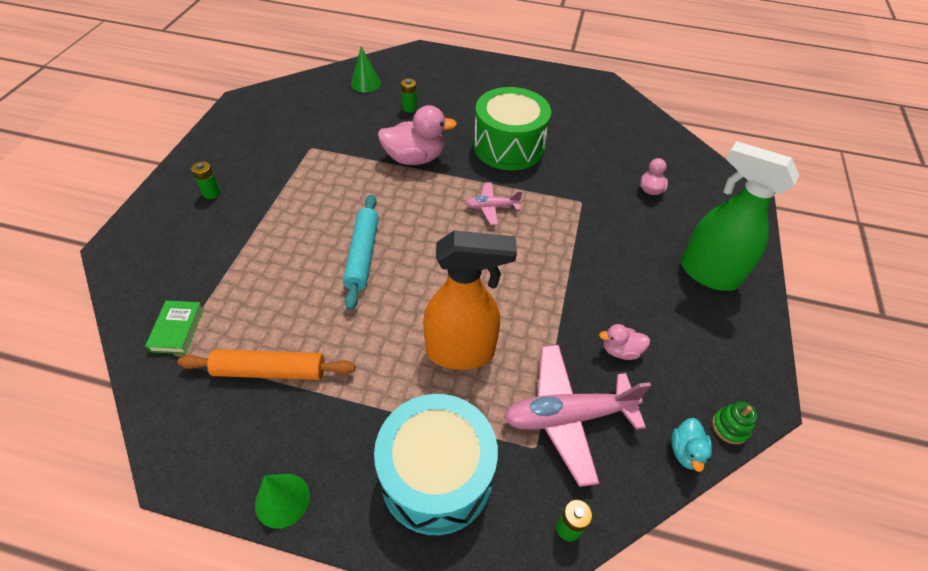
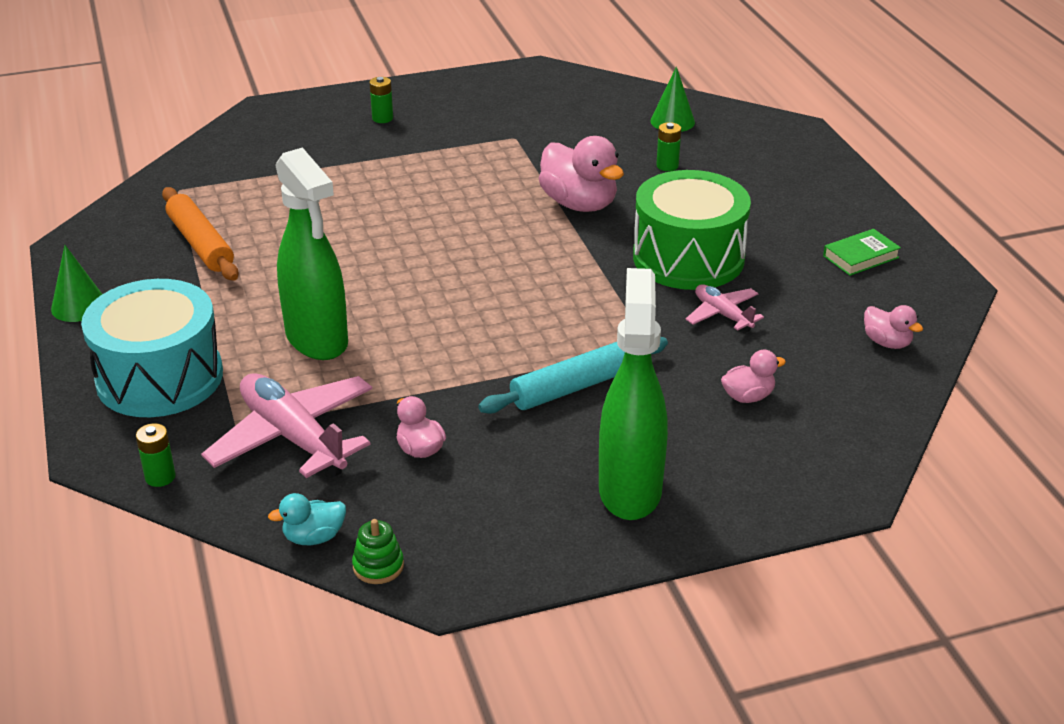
camera: 60 degrees right, 15 degrees down
green book [145,301,204,354] -> green book moved to [823,229,901,276]
turquoise rolling pin [343,194,379,310] -> turquoise rolling pin moved to [478,337,668,414]
orange spray bottle [423,230,517,370] -> green spray bottle [275,147,348,360]
pink plane [465,183,522,225] -> pink plane moved to [686,284,764,332]
none -> pink duck [864,305,923,349]

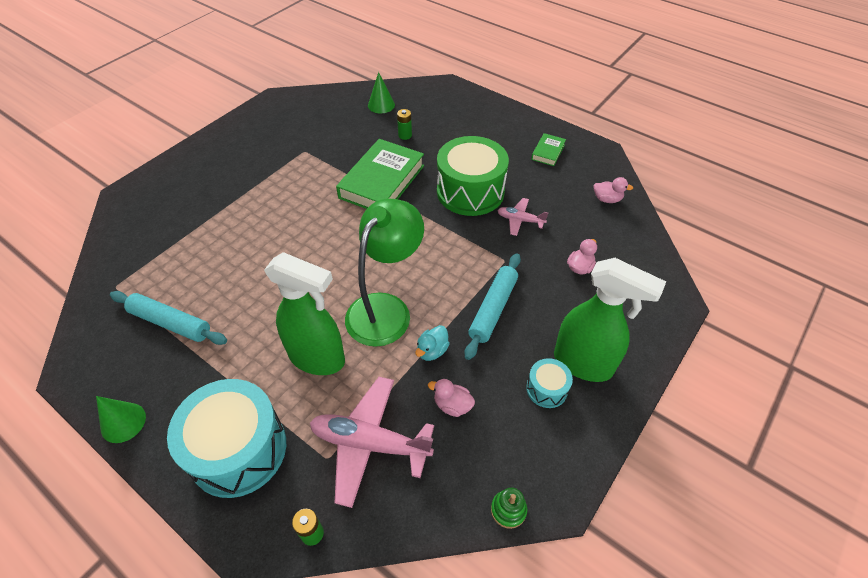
camera: 35 degrees left, 15 degrees up
orange rolling pin [162,187,239,281] -> turquoise rolling pin [110,291,227,345]
turquoise duck [268,493,346,545] -> turquoise duck moved to [415,325,450,361]
green battery [370,77,393,123] -> none
pink duck [539,136,624,212] -> green book [336,139,424,209]
green spray bottle [599,268,668,520] -> green spray bottle turned 150 degrees clockwise [554,258,666,382]
none -> green lamp [345,199,424,347]
none -> turquoise drum [526,358,573,408]

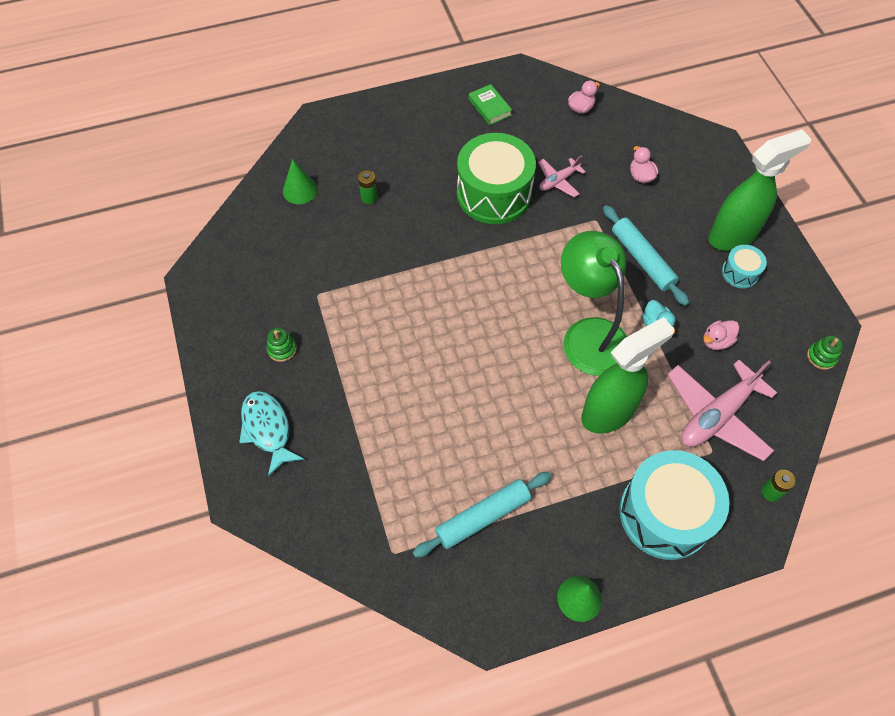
camera: 55 degrees left, 10 degrees up
green book [336,139,424,209] -> none
none -> turquoise fish [239,391,305,477]
none -> green stacking toy [267,328,297,362]

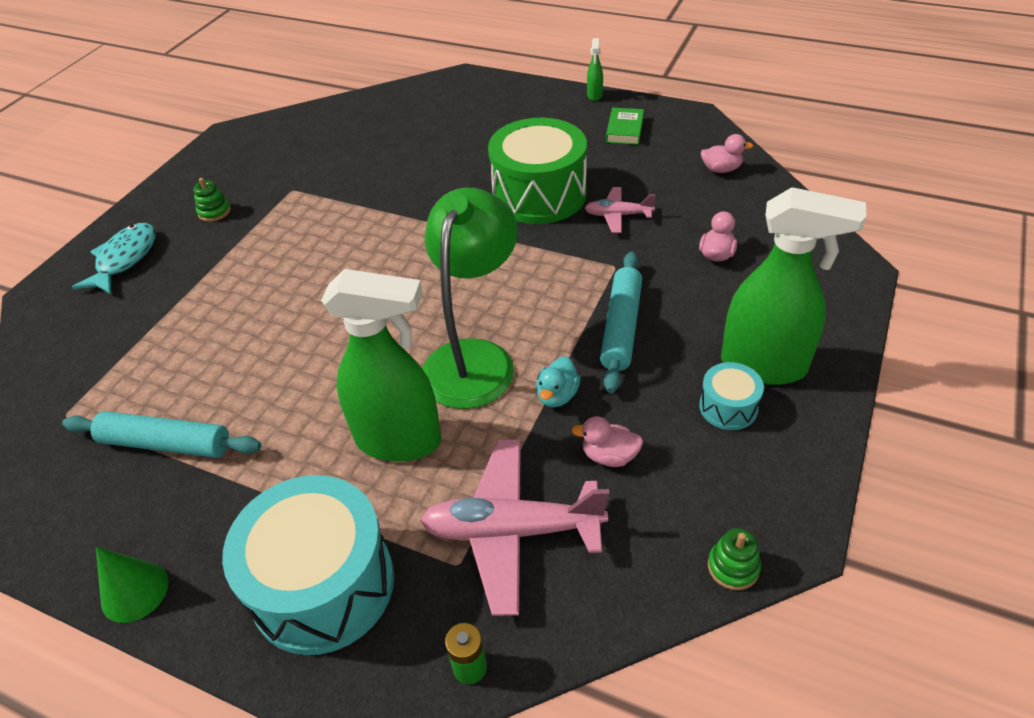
camera: 45 degrees right, 15 degrees down
green cone [283,159,318,204] -> none
green battery [358,170,378,204] -> none
none -> green spray bottle [587,38,603,101]

